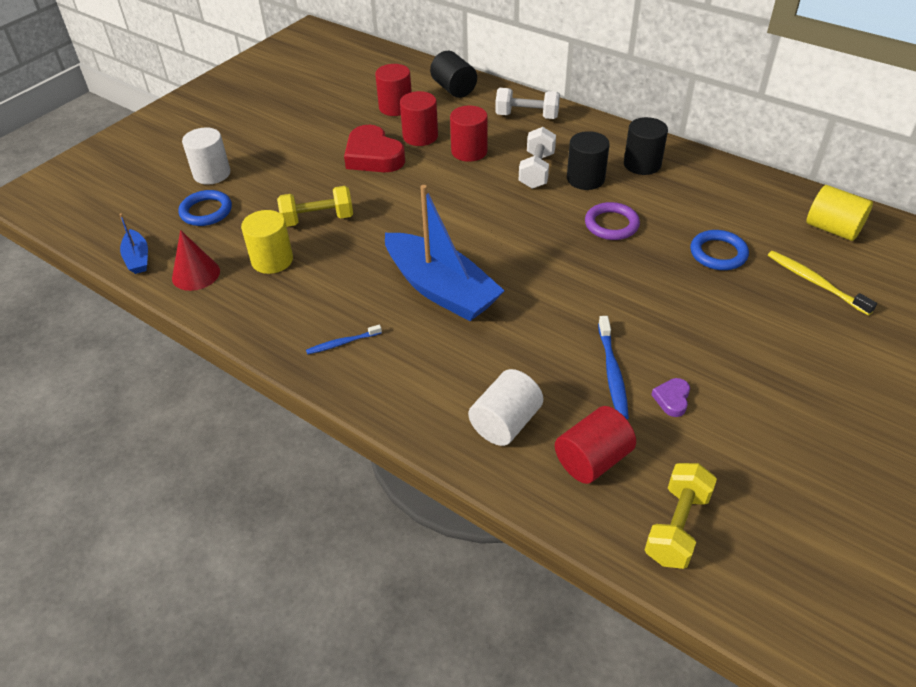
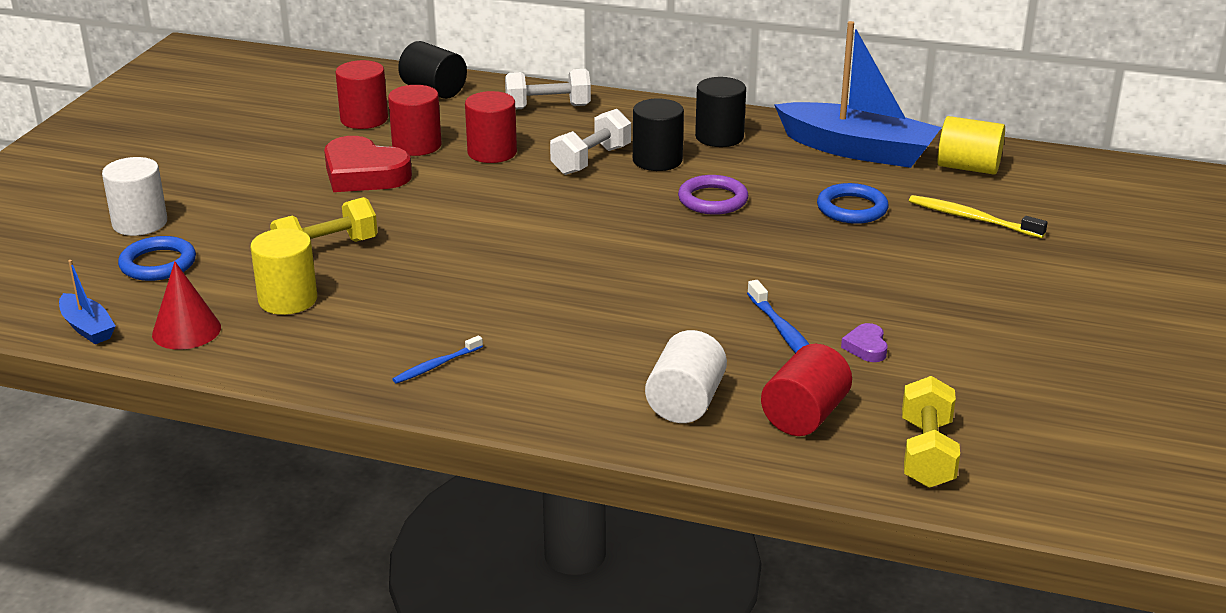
camera: 20 degrees left, 15 degrees down
blue boat [385,185,505,321] -> blue boat moved to [774,21,942,168]
white dumbbell [519,127,556,189] -> white dumbbell turned 45 degrees clockwise [550,109,631,175]

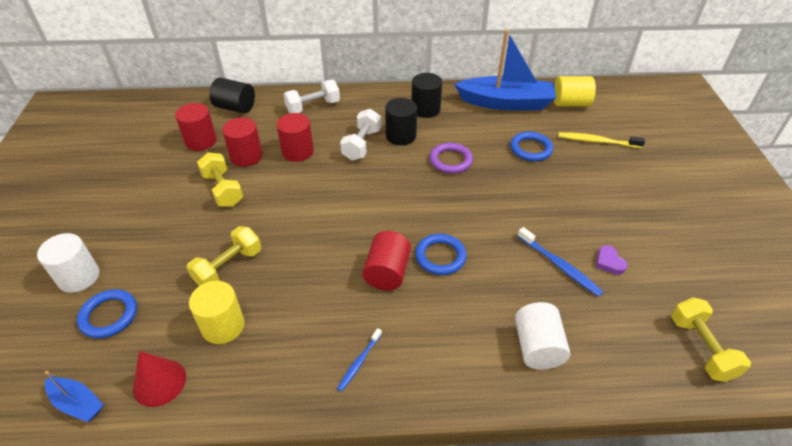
camera: 20 degrees left, 15 degrees up
red heart [324,136,412,192] -> yellow dumbbell [197,152,243,207]
red cylinder [761,344,852,436] -> red cylinder moved to [362,231,411,291]
none -> blue ring [415,234,467,275]

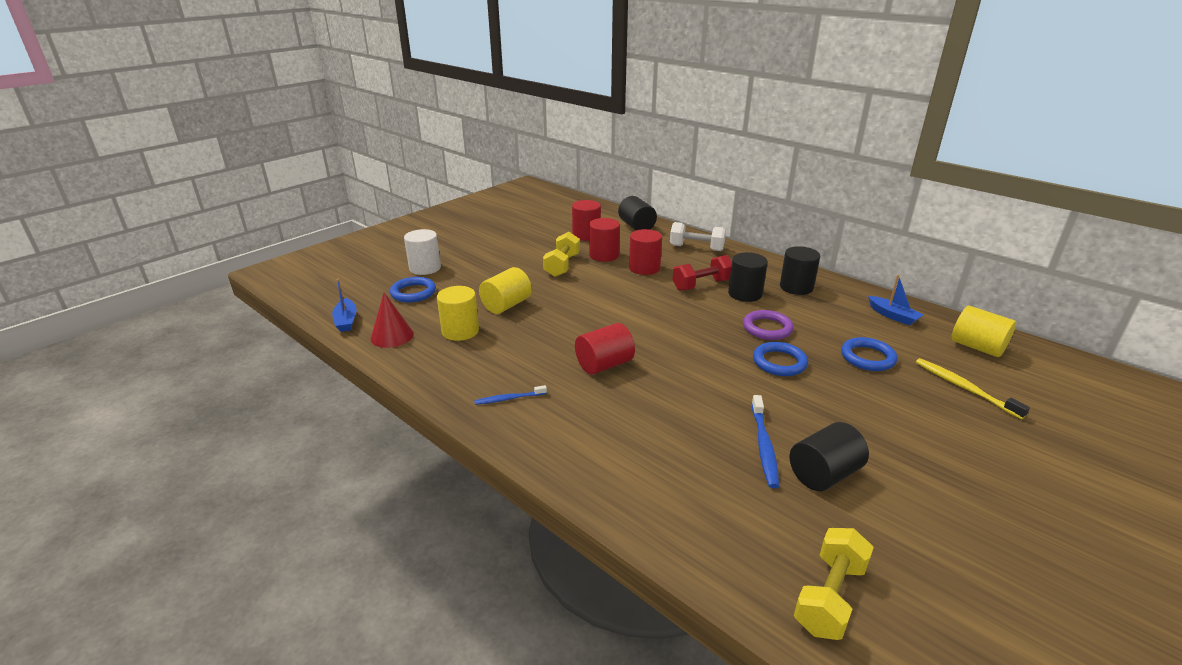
camera: 45 degrees right, 15 degrees down
yellow dumbbell [186,226,261,286] -> yellow cylinder [479,267,532,314]
white dumbbell [340,109,382,161] -> red dumbbell [673,255,732,291]
blue ring [415,234,467,275] -> blue ring moved to [753,342,808,376]
blue boat [454,29,556,110] -> blue boat [868,275,923,325], size x0.46
white cylinder [515,302,570,369] -> none
purple heart [596,245,627,275] -> black cylinder [790,422,869,491]

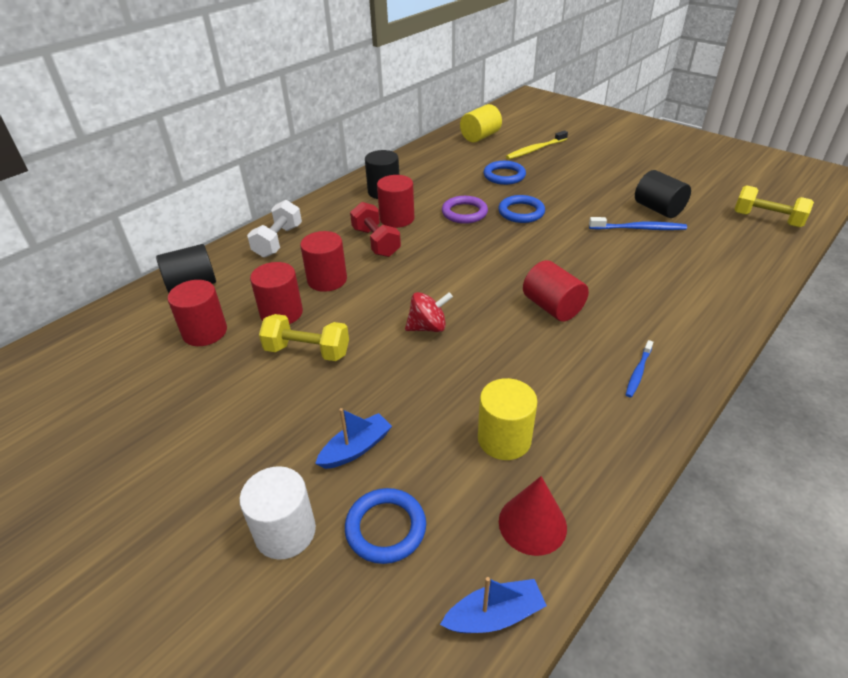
camera: 90 degrees left, 10 degrees up
blue toothbrush [474,385,547,405] -> blue toothbrush turned 45 degrees clockwise [626,340,653,398]
yellow cylinder [479,267,532,314] -> none
black cylinder [728,252,768,302] -> red cylinder [377,175,414,228]
blue boat [868,275,923,325] -> blue boat moved to [315,408,392,469]
none -> red spinning top [405,292,453,332]

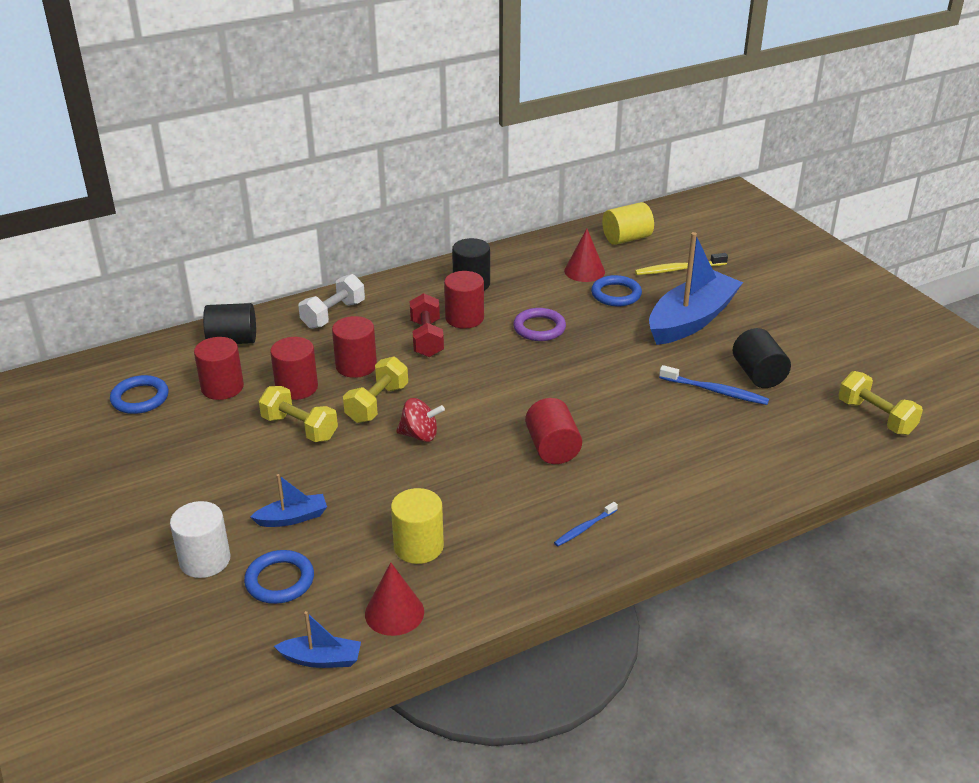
camera: 20 degrees right, 5 degrees down
blue ring [498,195,545,223] -> blue ring moved to [110,375,169,414]
none -> yellow dumbbell [343,356,408,423]
none -> red cone [564,229,605,282]
none -> blue boat [649,232,743,345]

